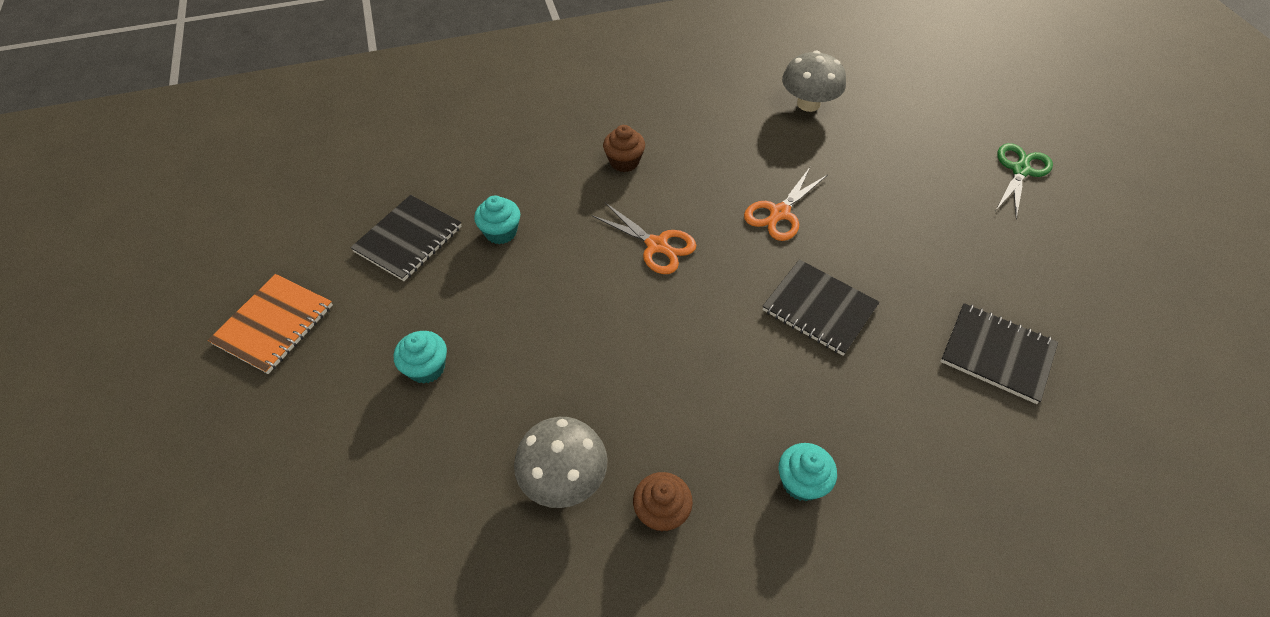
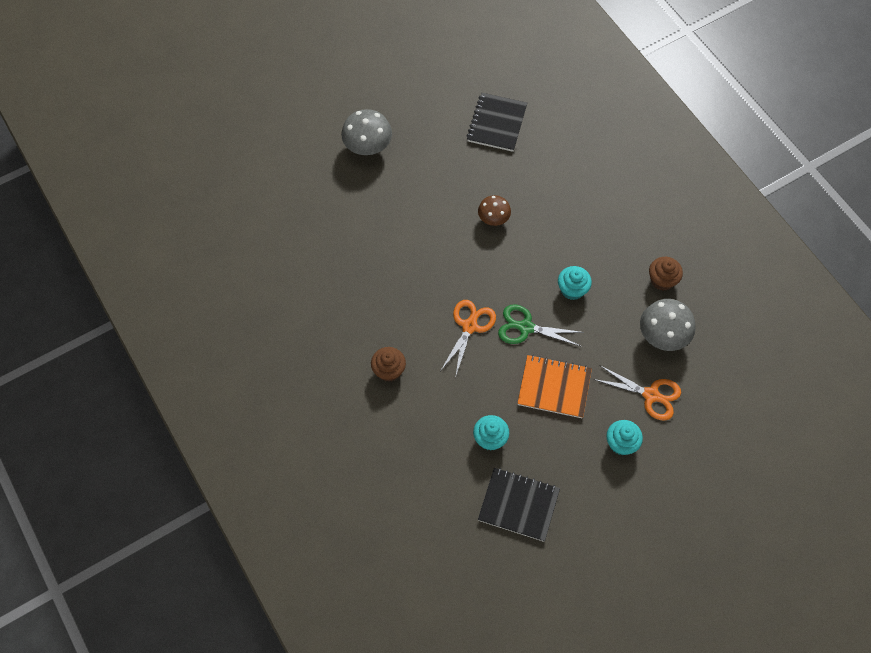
camera: 105 degrees left, 10 degrees up
orange notebook [208,274,333,374] -> orange notebook moved to [517,355,592,418]
orange scissors [744,167,827,241] -> orange scissors moved to [593,365,681,421]
black notebook [762,259,880,356] -> brown mushroom [478,195,511,226]
turquoise cupcake [779,443,837,501] -> turquoise cupcake moved to [558,266,592,300]
grey mushroom [782,51,846,112] -> grey mushroom moved to [341,109,392,155]
green scissors [996,143,1053,219] -> green scissors moved to [498,304,584,346]

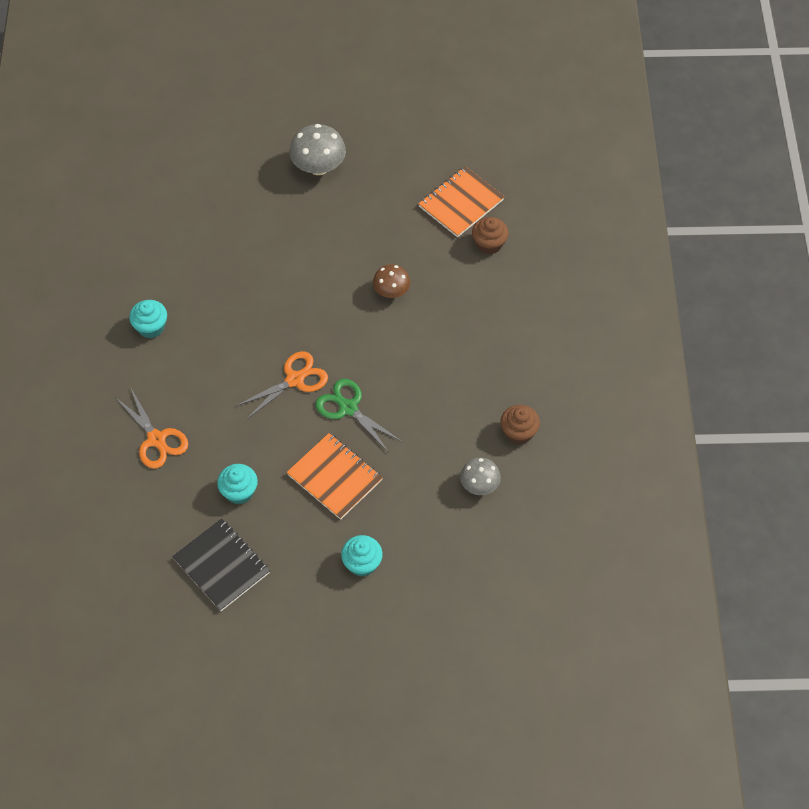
camera: 30 degrees right, 5 degrees down
brown cupcake [371,347,406,382] -> brown cupcake moved to [472,217,509,255]
black notebook [466,93,527,152] -> orange notebook [418,166,504,238]
turquoise cupcake [558,266,592,300] -> turquoise cupcake moved to [129,300,167,338]
orange scissors [593,365,681,421] -> orange scissors moved to [115,389,188,469]
grey mushroom [640,299,696,351] -> grey mushroom [460,457,501,495], size x0.64

